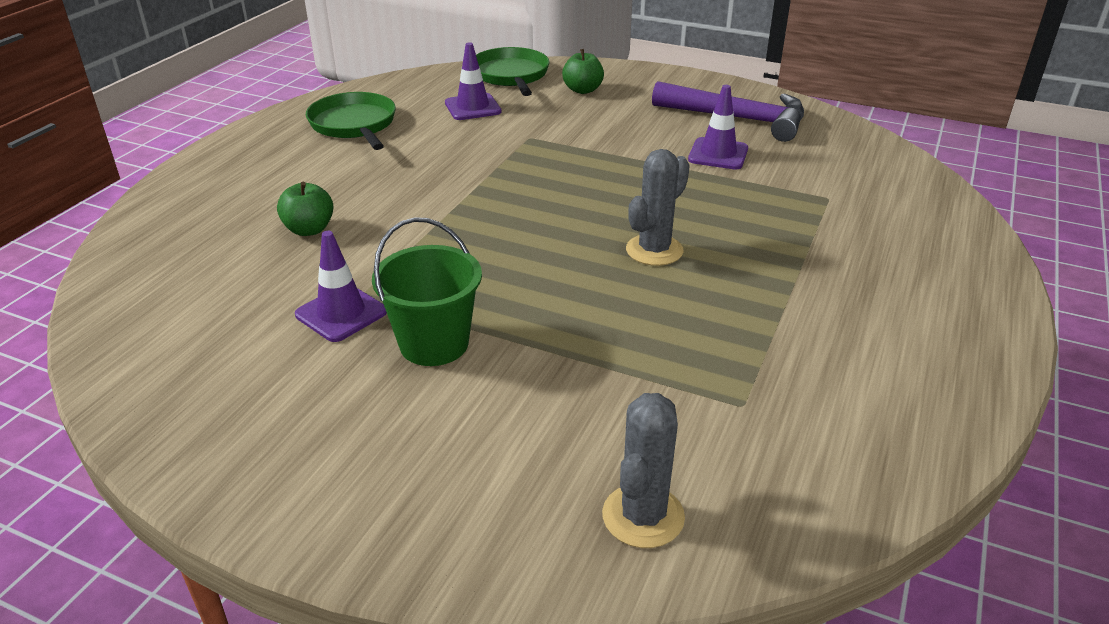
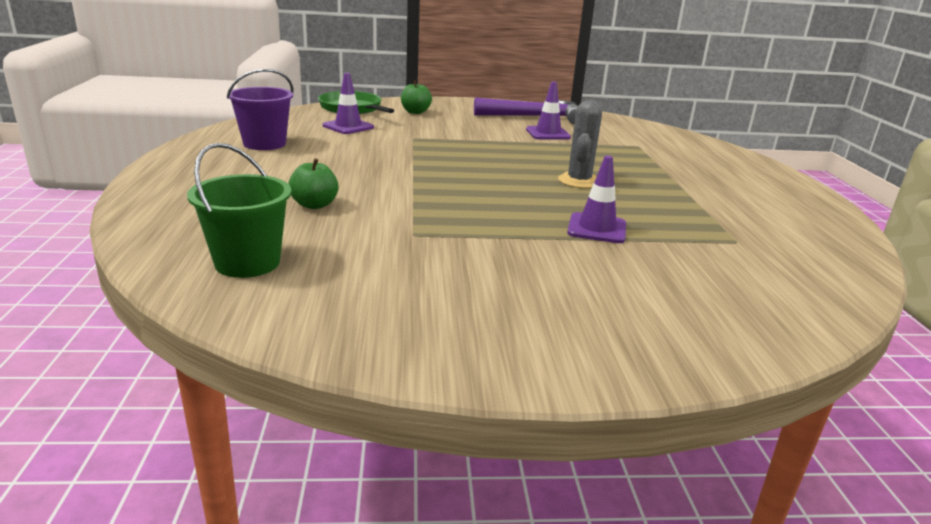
camera: 30 degrees left, 10 degrees down
purple traffic cone [295,231,387,342] -> purple traffic cone moved to [567,156,626,243]
green pan [306,92,396,150] -> purple bucket [227,69,293,150]
green bucket [372,217,482,366] -> green bucket moved to [187,143,291,278]
grey cactus [602,393,685,548] -> none

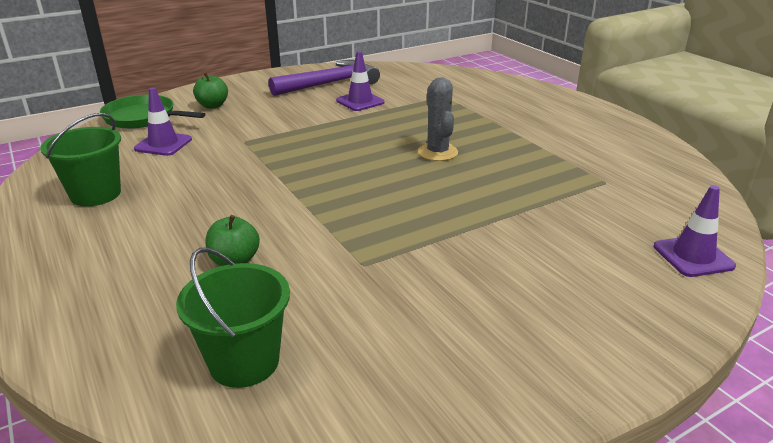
camera: 25 degrees left, 5 degrees up
purple bucket [227,69,293,150] -> green bucket [40,113,121,207]
purple traffic cone [567,156,626,243] -> purple traffic cone moved to [654,185,736,277]

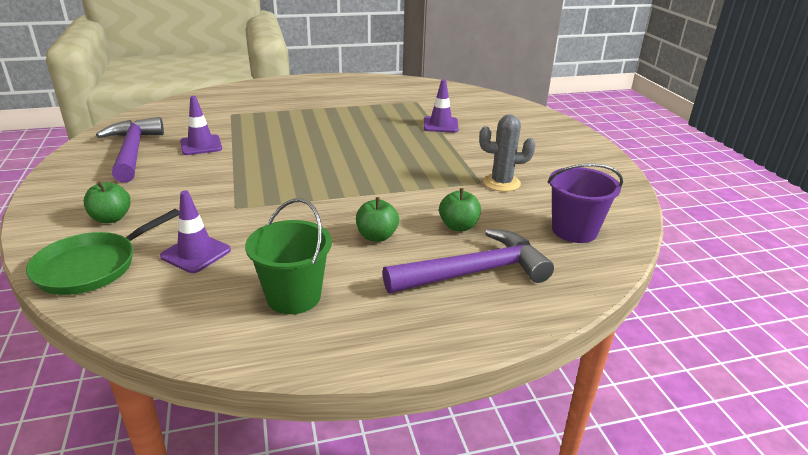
camera: 75 degrees left, 0 degrees up
green bucket [176,247,290,388] -> purple bucket [548,163,623,243]
grey cactus [418,77,458,161] -> grey cactus moved to [479,114,535,192]
purple traffic cone [654,185,736,277] -> purple traffic cone moved to [424,79,458,132]
none -> green apple [356,197,399,242]
none -> purple hammer [382,229,554,293]

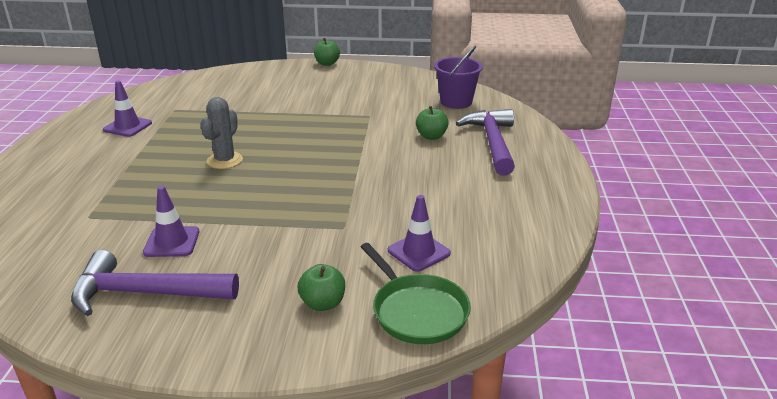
camera: 70 degrees left, 0 degrees up
green bucket [245,198,332,314] -> none
green apple [356,197,399,242] -> green apple moved to [314,38,340,66]
purple traffic cone [424,79,458,132] -> purple traffic cone moved to [103,81,152,137]
grey cactus [479,114,535,192] -> grey cactus moved to [200,97,243,169]

